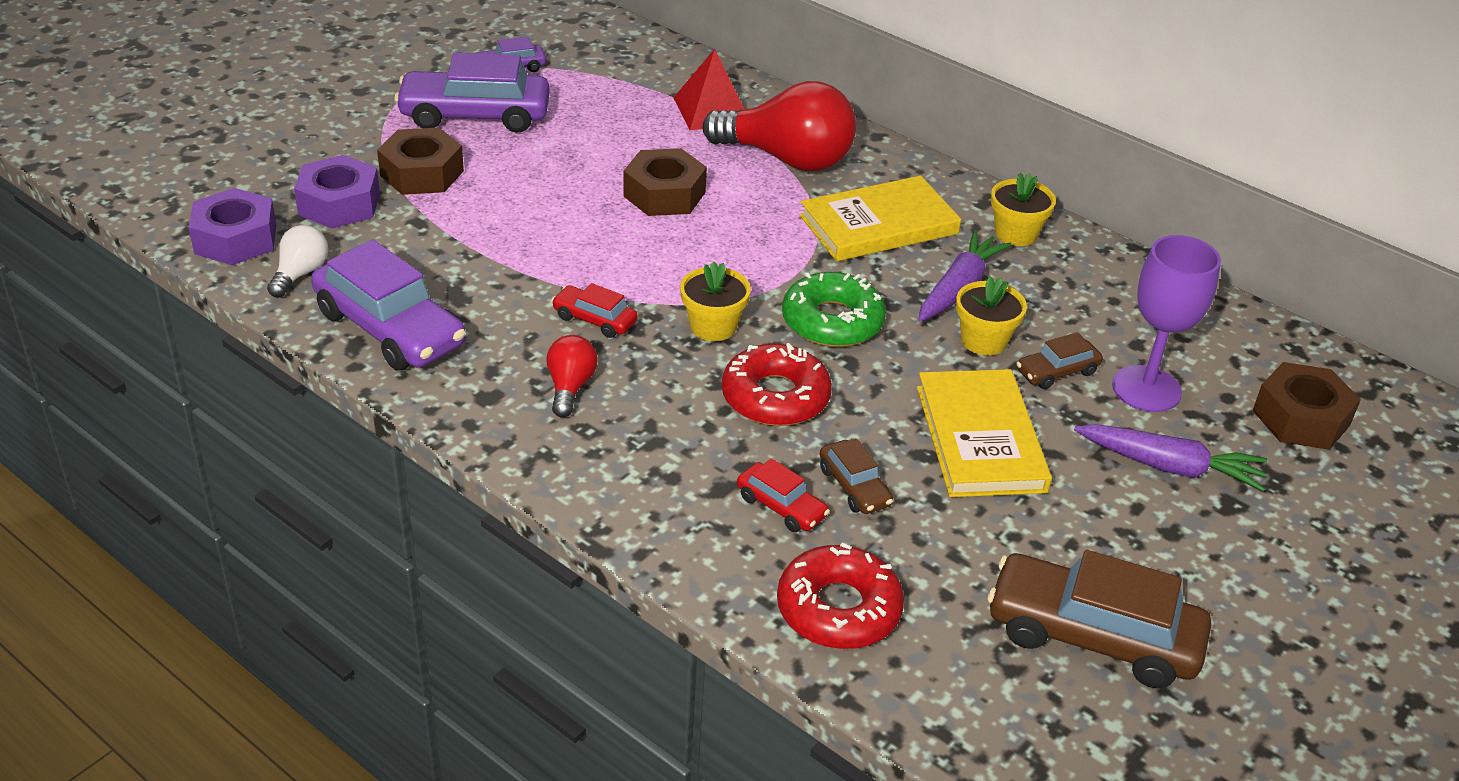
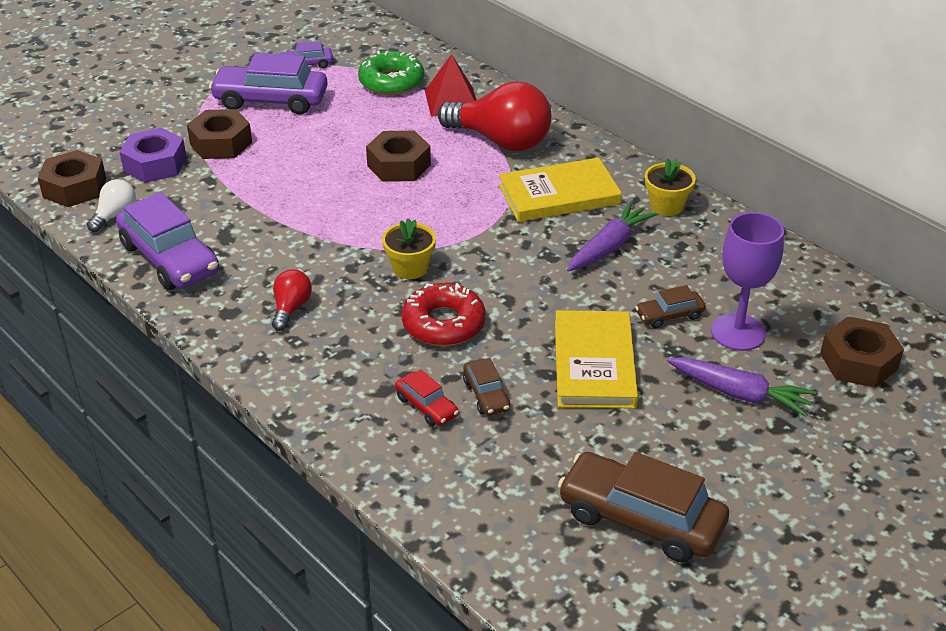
camera: 10 degrees right, 0 degrees up
purple nut [189,188,276,265] -> brown nut [38,150,106,207]
red car [552,283,638,338] -> none
red donut [777,542,904,649] -> none
green donut [782,272,886,347] -> green donut moved to [358,51,424,95]
yellow flower pot [956,276,1027,356] -> none

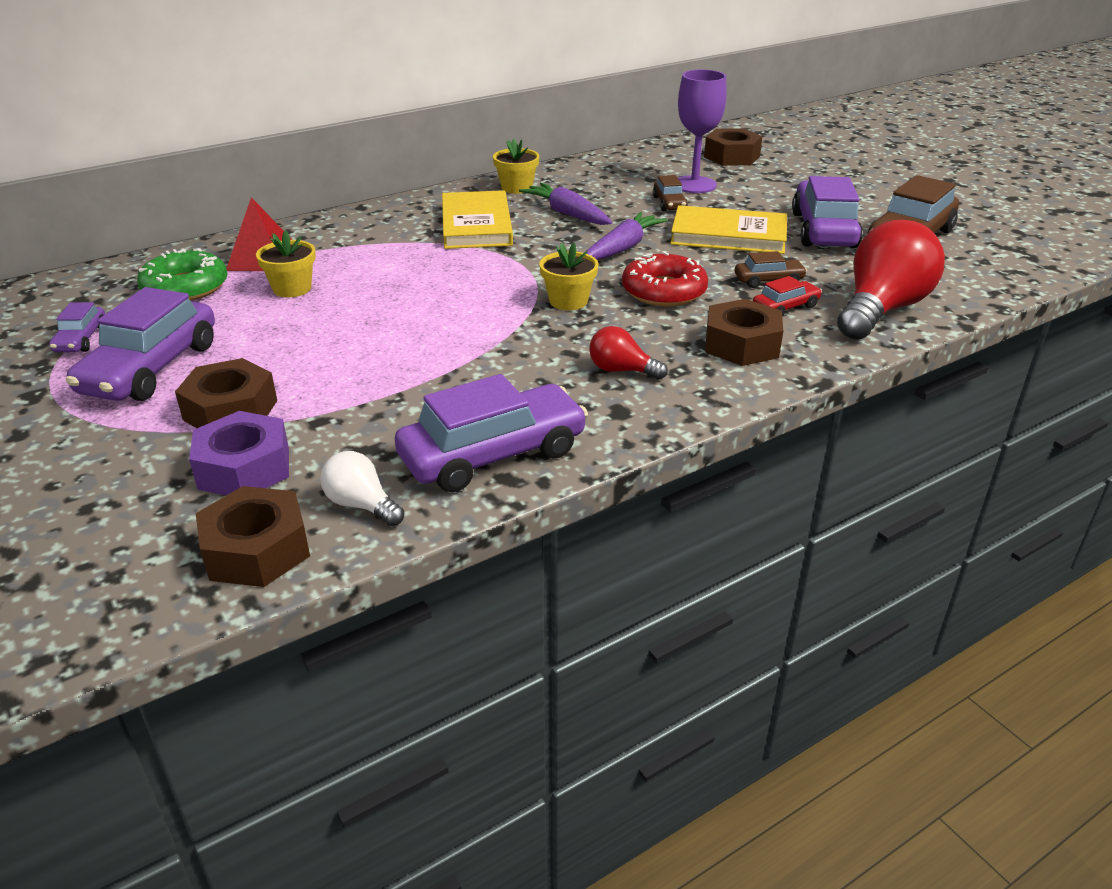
camera: 80 degrees left, 5 degrees down
brown nut [366,131,431,182] -> brown nut moved to [705,299,783,366]
red light bulb [438,81,552,151] -> red light bulb moved to [837,220,945,340]
purple carrot [667,357,816,417] -> purple carrot moved to [586,212,668,260]
none -> yellow flower pot [256,230,316,298]
none -> purple car [792,176,863,248]

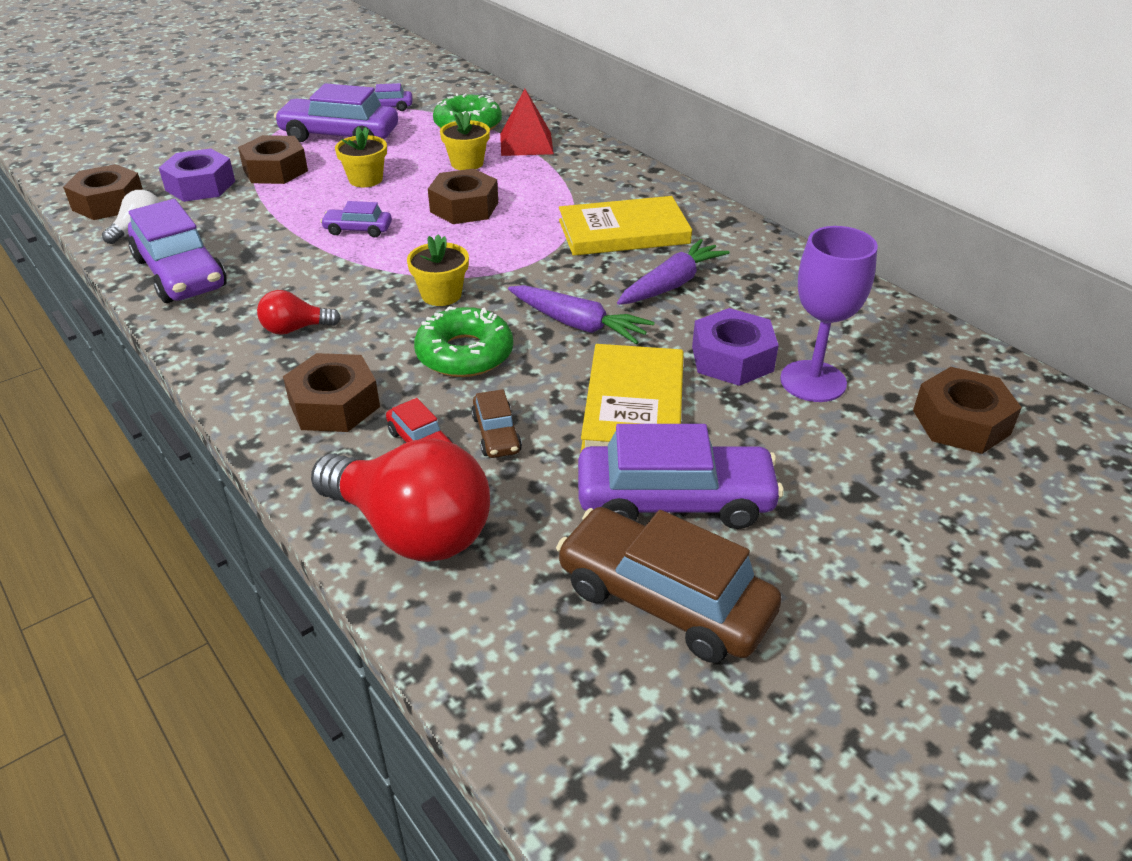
camera: 85 degrees right, 5 degrees up
yellow flower pot [493,139,539,194] -> yellow flower pot moved to [335,127,387,187]
red light bulb [589,326,668,380] -> red light bulb turned 120 degrees counterclockwise [257,290,341,335]
red donut [622,251,708,306] -> green donut [414,306,513,377]
brown car [653,175,688,211] -> purple nut [692,308,779,386]
none -> purple car [320,201,392,237]
none -> brown nut [428,169,498,224]

